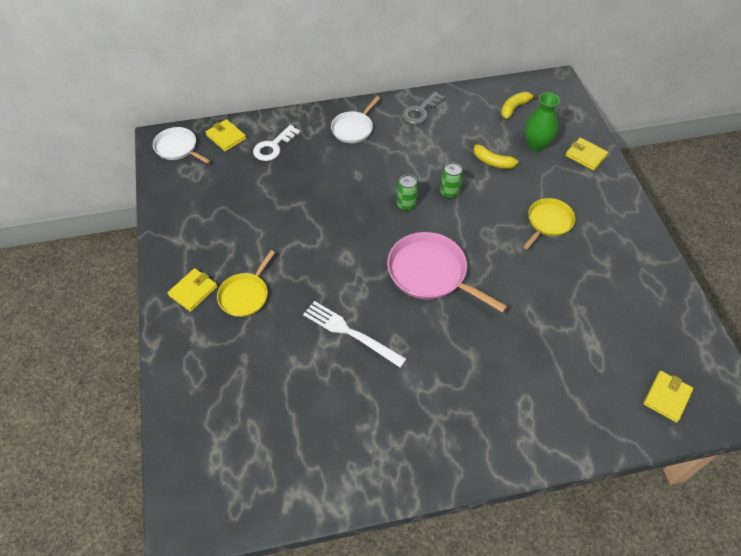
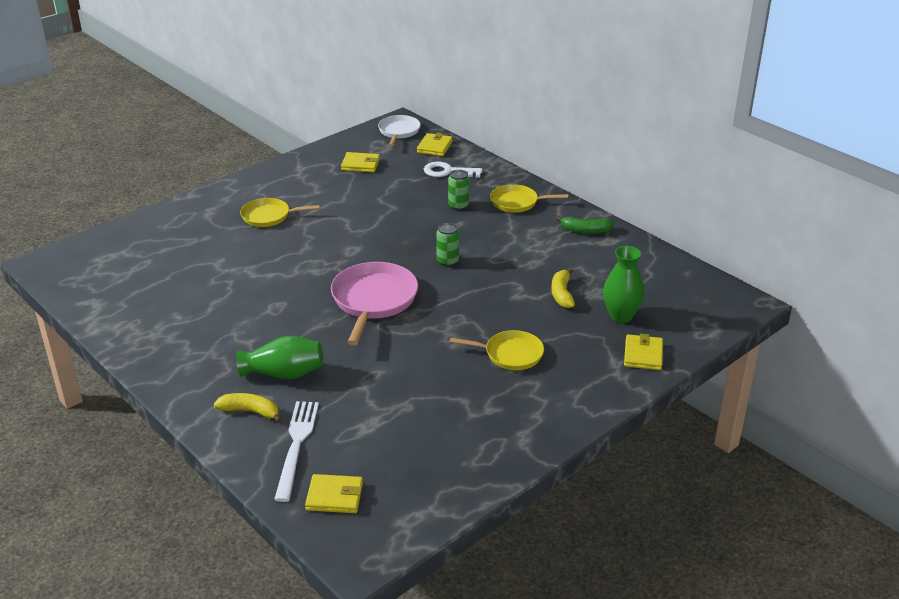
camera: 60 degrees right, 20 degrees down
yellow wallet [168,268,217,312] -> yellow wallet moved to [341,152,380,173]
white fork [303,301,406,368] -> white fork moved to [274,401,319,502]
white pan [331,96,380,143] -> yellow pan [490,184,568,213]
grey key [402,91,445,124] -> green banana [556,216,615,234]
green can [440,162,463,198] -> green can moved to [448,170,469,210]
yellow banana [501,92,538,119] -> yellow banana moved to [214,393,282,423]
none -> green vase [236,336,323,379]

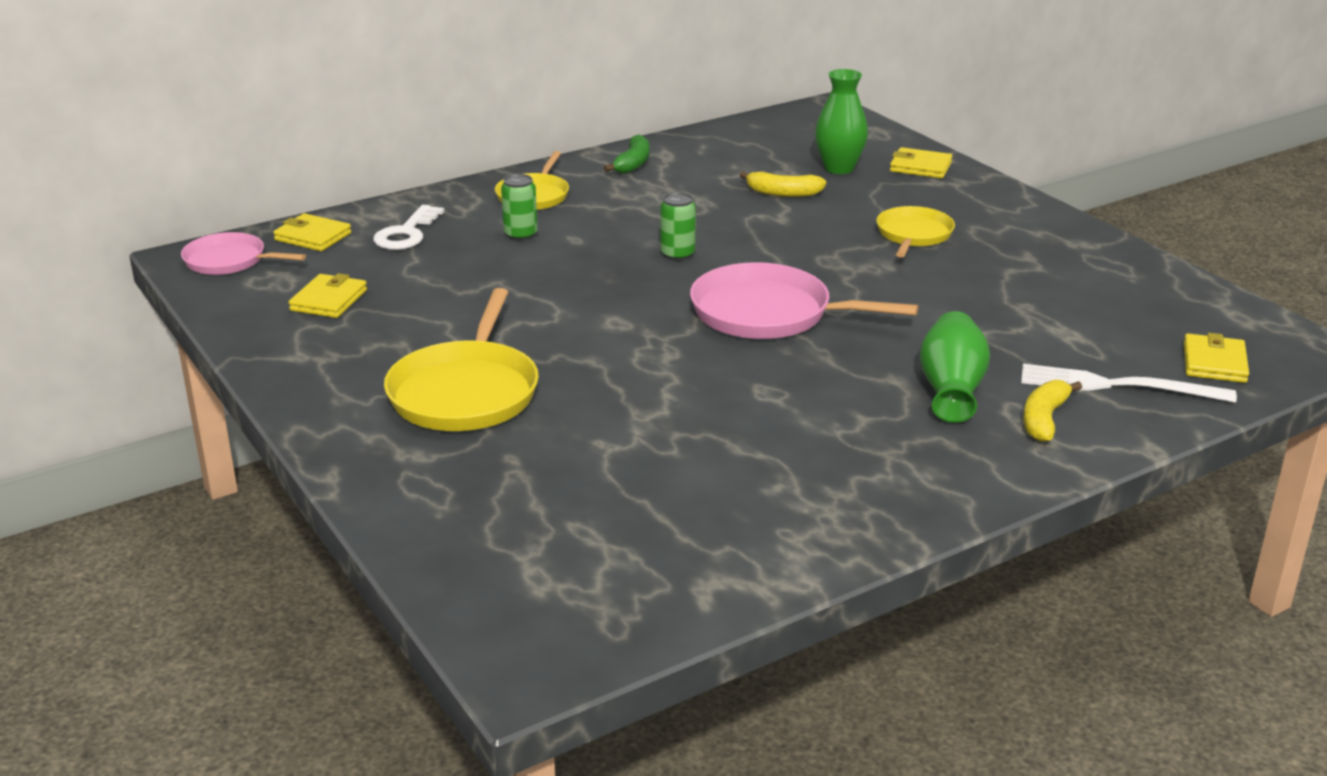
camera: 80 degrees left, 5 degrees down
yellow pan [240,198,320,227] -> yellow pan [384,288,539,431], size x1.62
white pan [378,115,421,146] -> pink pan [181,232,306,275]

